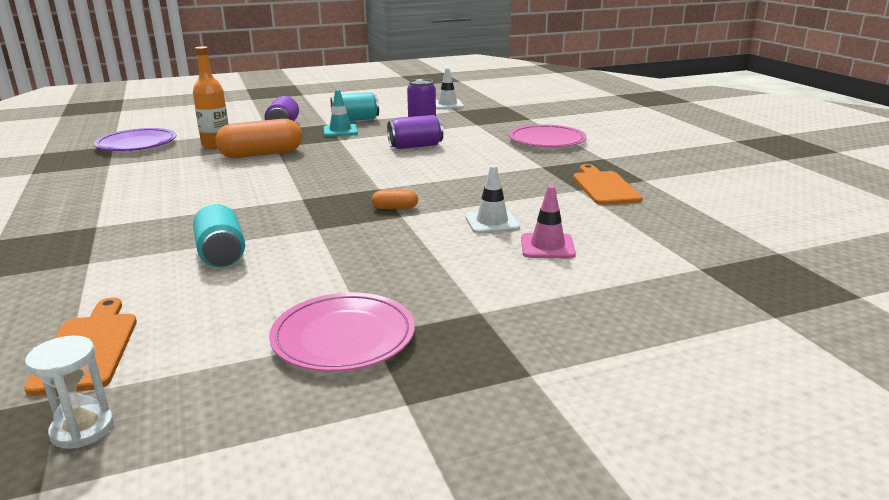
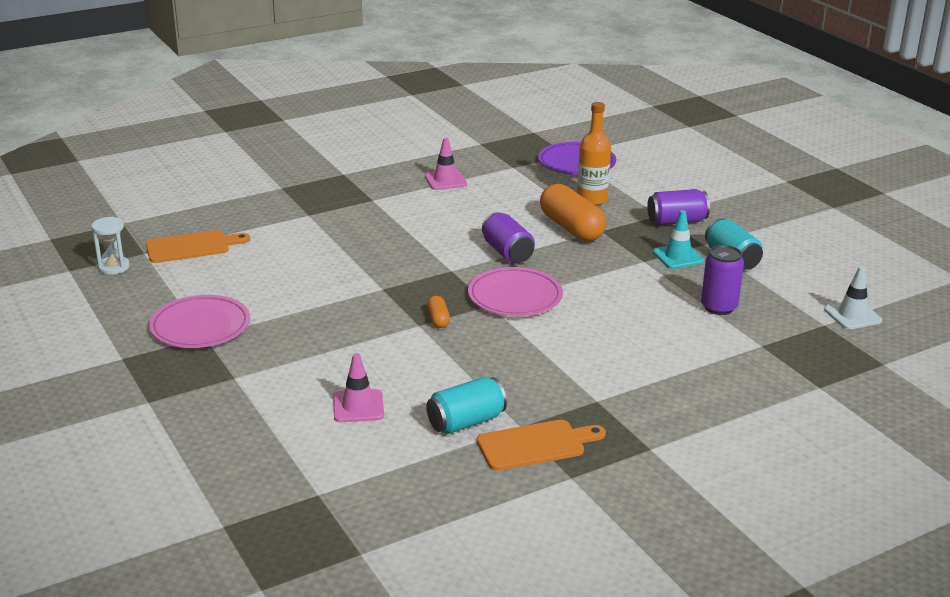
camera: 80 degrees right, 5 degrees up
turquoise can [193,204,245,267] -> turquoise can moved to [426,377,507,434]
purple can [387,115,443,149] -> purple can moved to [482,212,535,263]
white traffic cone [465,165,520,234] -> none
pink plate [509,124,587,147] -> pink plate moved to [468,267,563,316]
none -> pink traffic cone [425,138,467,190]

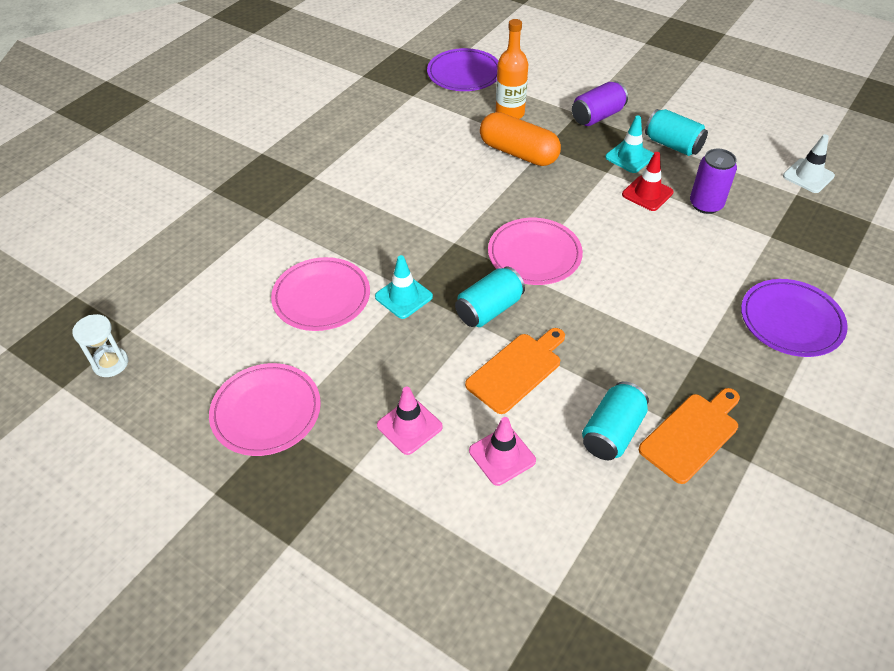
camera: 25 degrees left, 20 degrees up
orange cutting board [146,230,250,263] -> orange cutting board moved to [465,328,565,414]
pink traffic cone [425,138,467,190] -> pink traffic cone moved to [377,387,443,455]
orange capsule [427,296,450,328] -> turquoise can [455,267,525,327]
purple can [482,212,535,263] -> none
none -> pink plate [271,257,370,331]
none -> turquoise traffic cone [375,255,433,319]
none -> red traffic cone [622,152,674,211]
none -> purple plate [741,279,848,357]

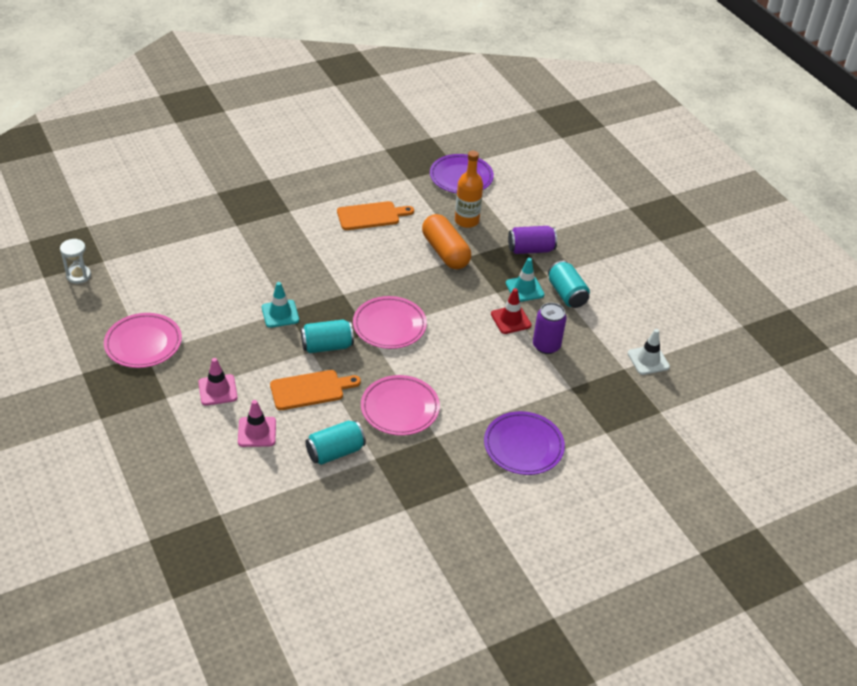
camera: 25 degrees right, 5 degrees down
pink plate [271,257,370,331] -> pink plate moved to [361,375,440,436]
orange cutting board [639,388,740,484] -> orange cutting board moved to [337,201,414,230]

